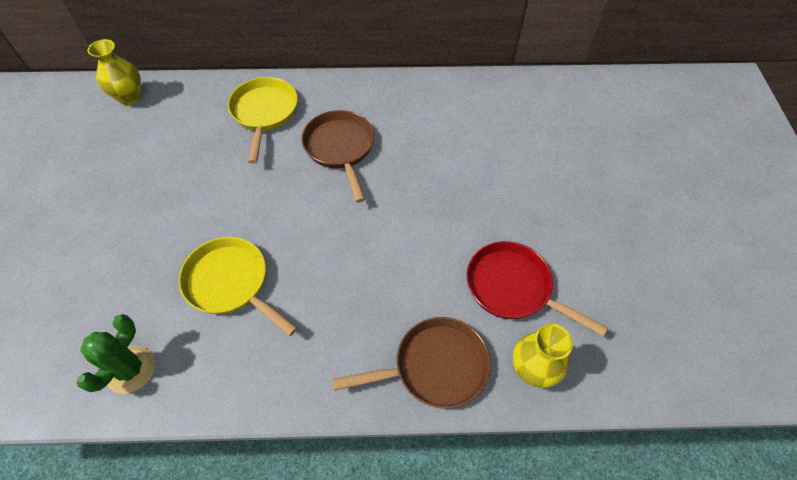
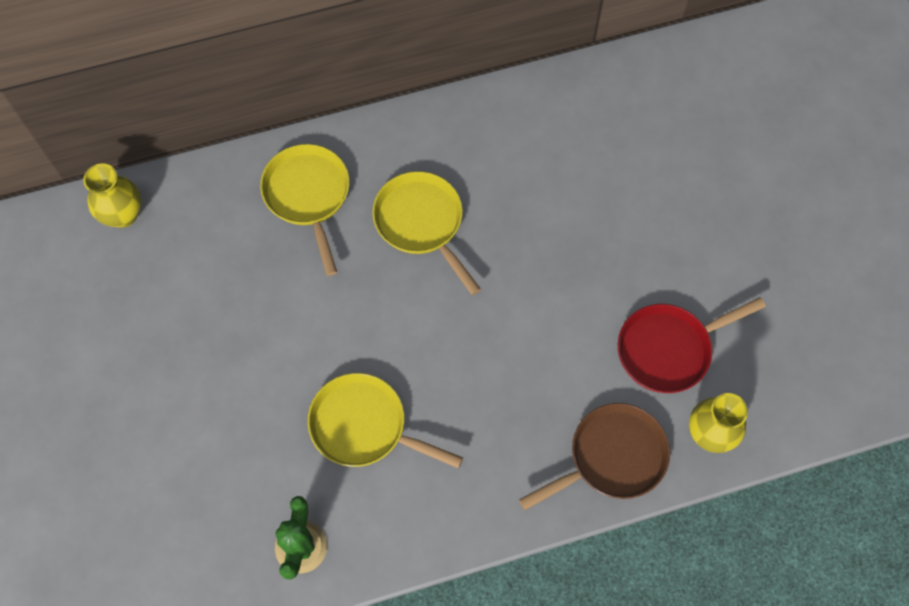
camera: 15 degrees left, 10 degrees up
brown pan [302,110,374,203] -> yellow pan [372,171,481,295]
red pan [467,241,608,336] -> red pan turned 45 degrees counterclockwise [618,297,766,393]

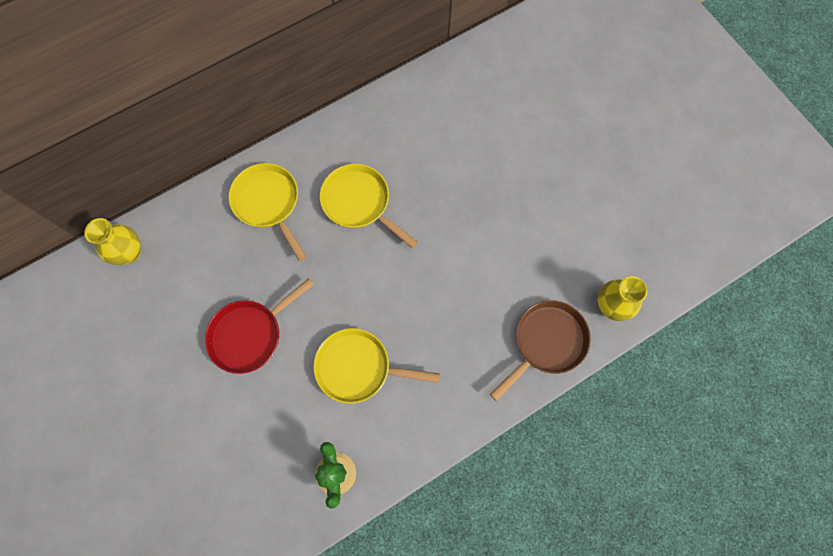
camera: 15 degrees left, 5 degrees up
red pan [618,297,766,393] -> red pan moved to [205,278,314,374]

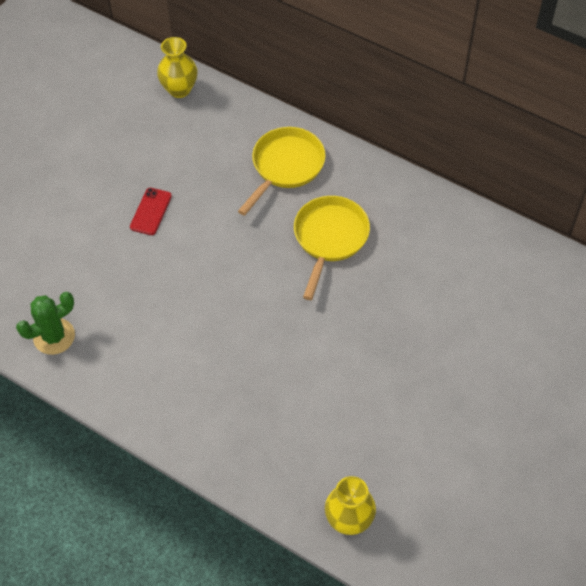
camera: 65 degrees right, 15 degrees down
red pan [205,278,314,374] -> red phone [130,188,172,235]
yellow pan [314,328,440,404] -> none
brown pan [490,300,591,401] -> none

